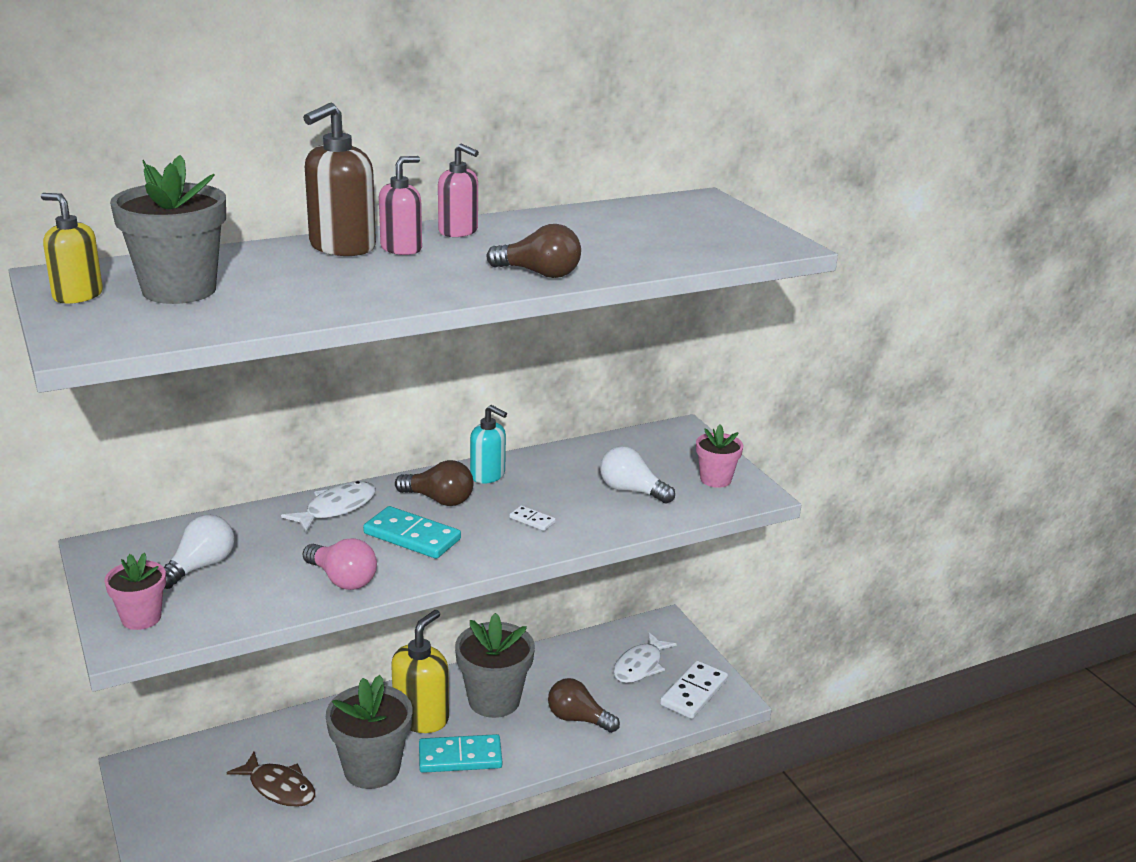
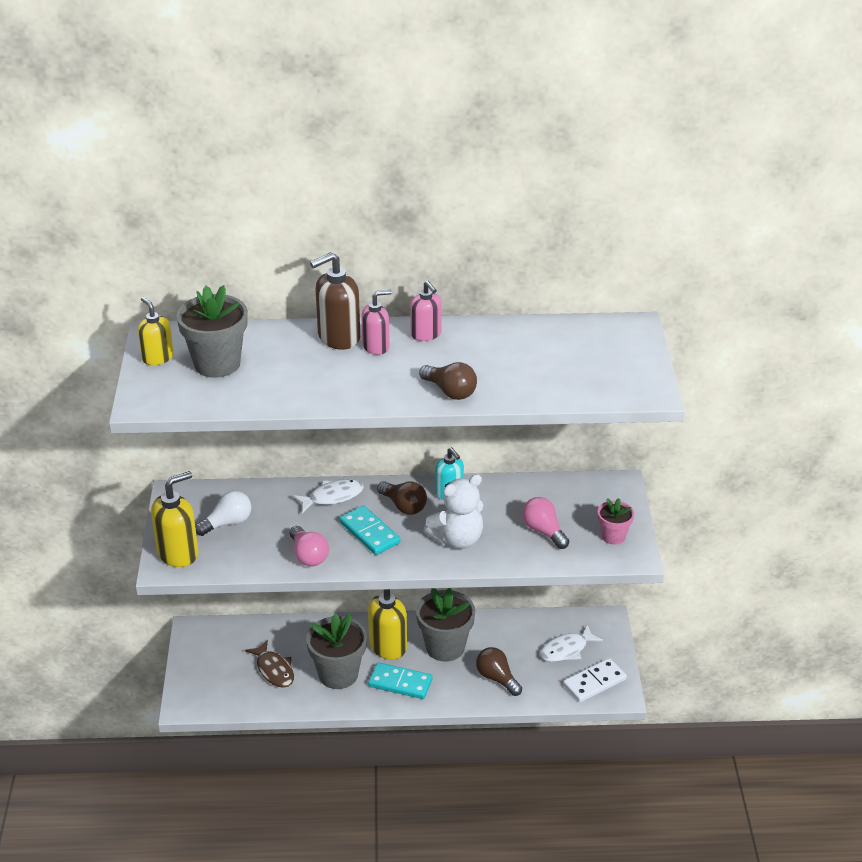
camera: 25 degrees right, 10 degrees up
pink flower pot [104,553,166,630] -> yellow soap dispenser [151,471,198,567]
white domino [509,505,556,531] -> white teddy bear [424,474,483,549]
white light bulb [600,446,675,504] -> pink light bulb [522,497,569,549]

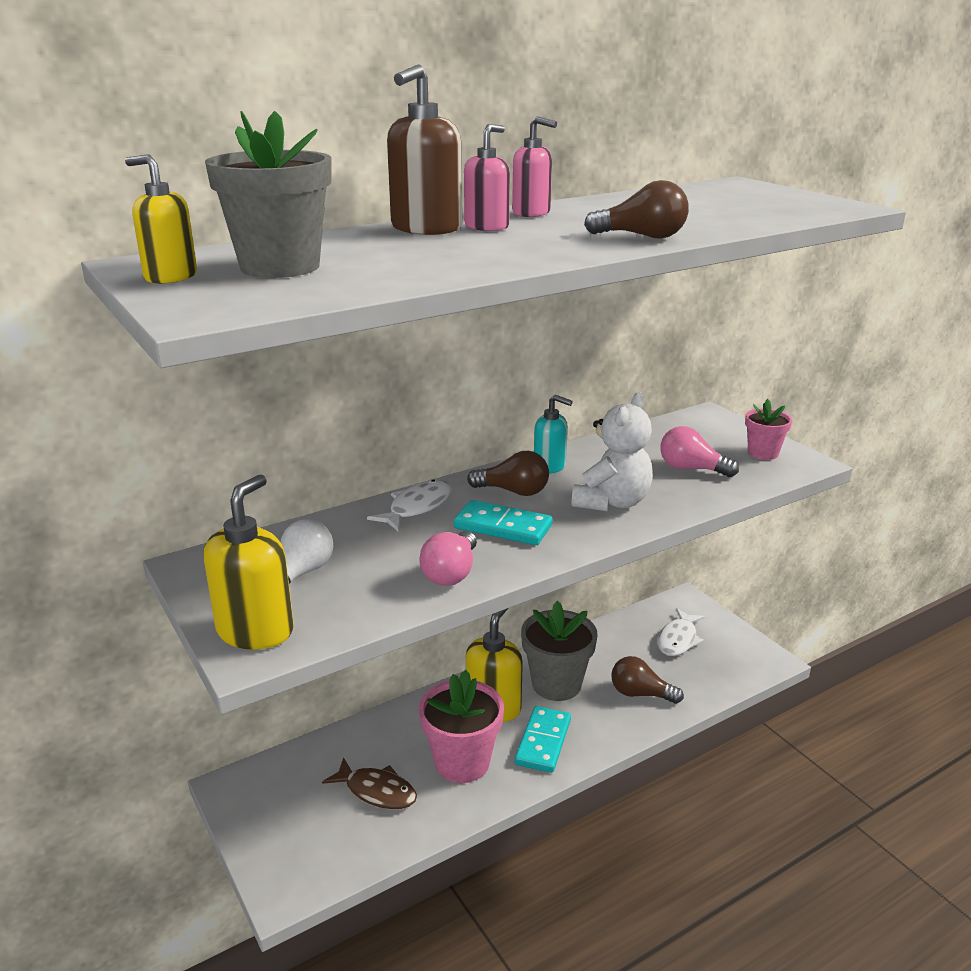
camera: 30 degrees left, 10 degrees down
pink light bulb [290,526,329,566] -> pink light bulb turned 75 degrees clockwise [419,531,477,586]
grey flower pot [306,614,367,689] -> pink flower pot [419,670,504,783]
turquoise domino [368,662,433,699] -> turquoise domino turned 60 degrees counterclockwise [515,706,571,773]
white domino [563,658,627,703] -> none

